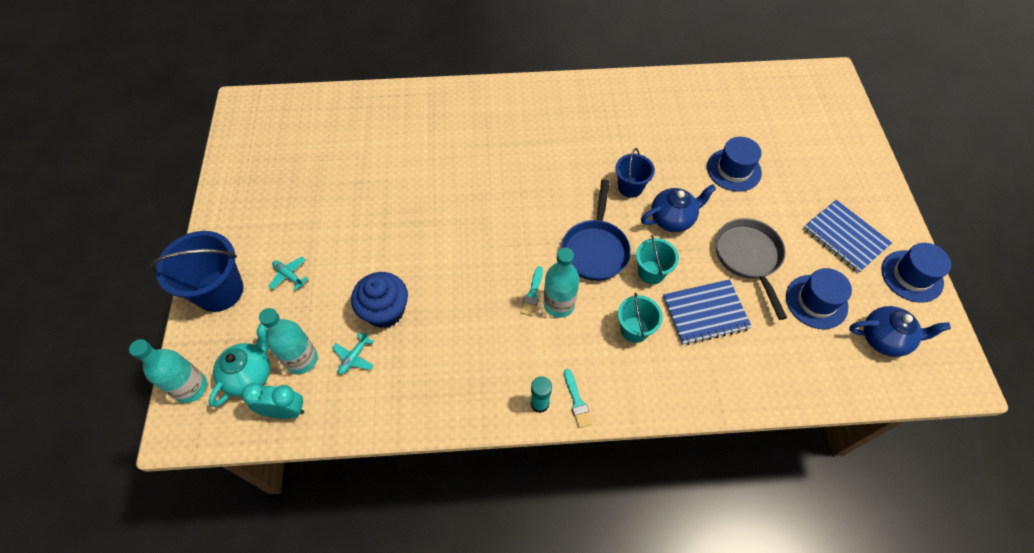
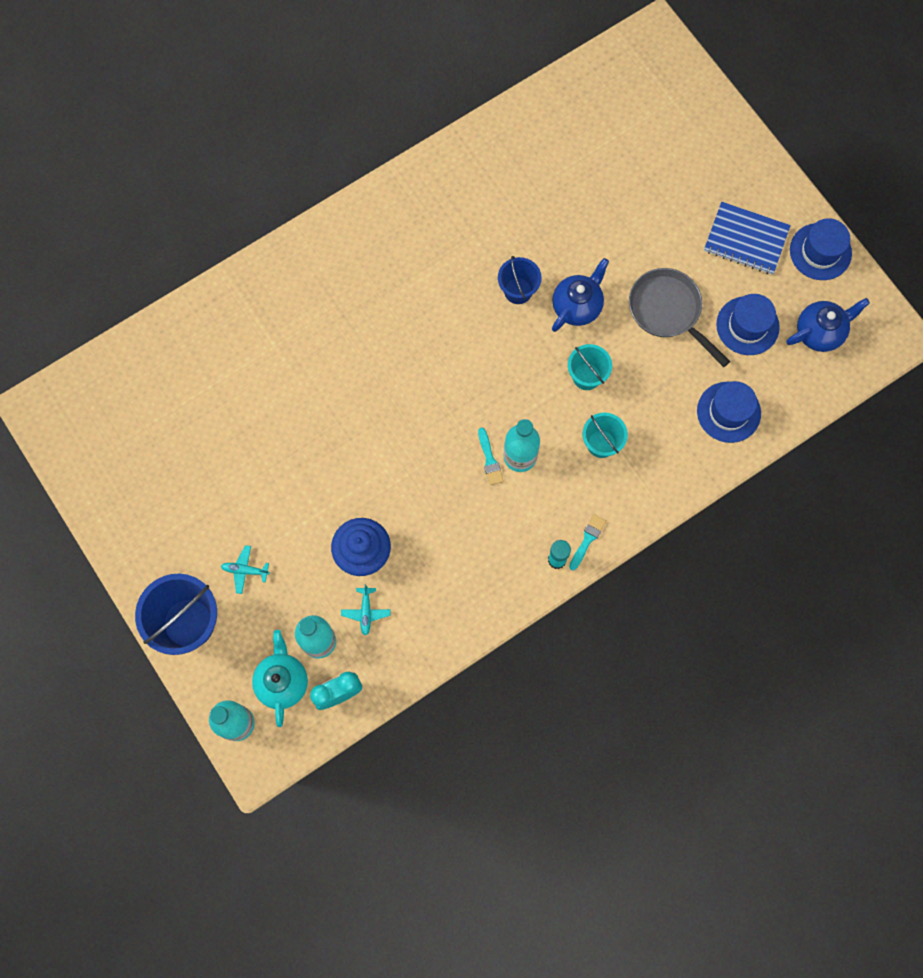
camera: 30 degrees left, 15 degrees up
blue pan [562,180,631,281] -> none
turquoise brush [564,369,593,428] -> turquoise brush turned 105 degrees counterclockwise [569,514,606,570]
blue notebook [663,279,752,345] -> none
blue hat [707,137,762,192] -> blue hat moved to [697,381,761,443]

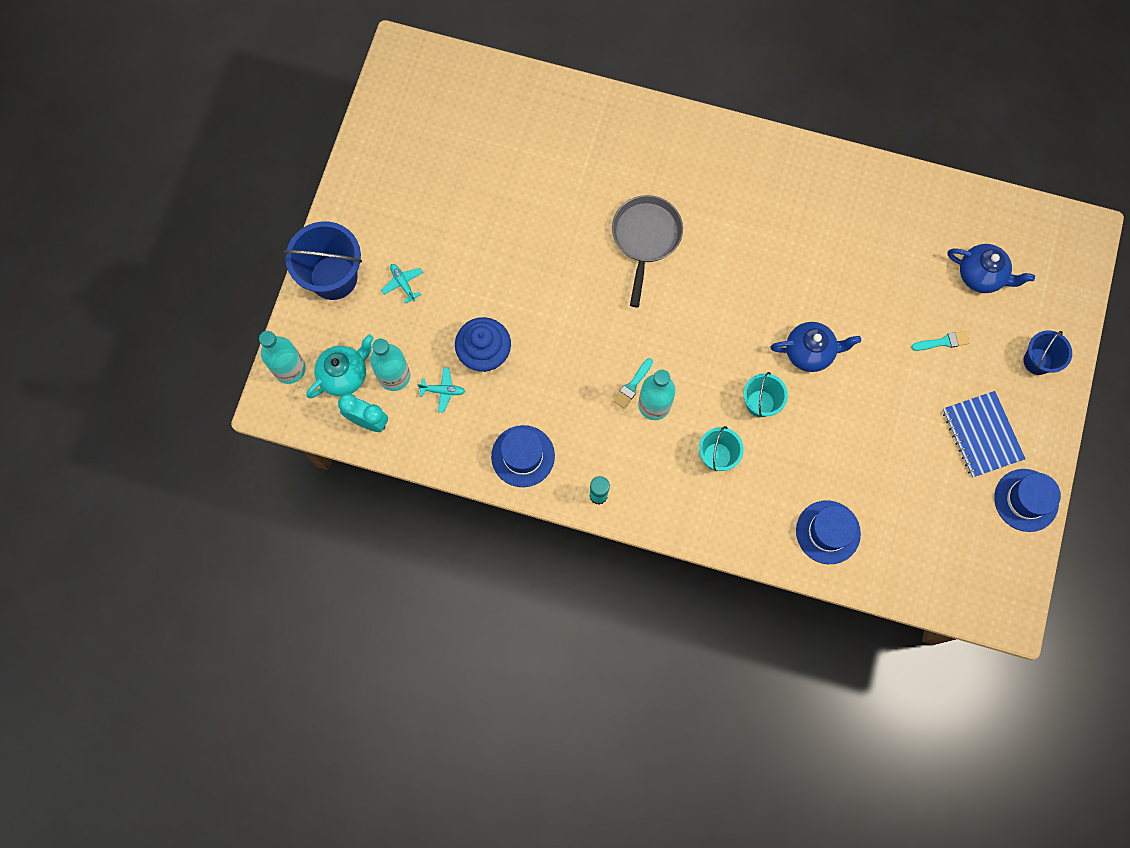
camera: 50 degrees right, 0 degrees up
turquoise plane [341,584,391,636] -> turquoise plane turned 135 degrees counterclockwise [417,367,465,413]
blue bucket [498,256,542,304] -> blue bucket moved to [1023,330,1072,375]
turquoise brush [569,514,606,570] -> turquoise brush moved to [911,331,970,351]
grey pan [629,268,730,367] -> grey pan moved to [612,195,683,307]
blue hat [716,294,780,355] -> blue hat moved to [491,425,555,487]
blue teapot [787,298,870,352] -> blue teapot moved to [948,244,1035,293]

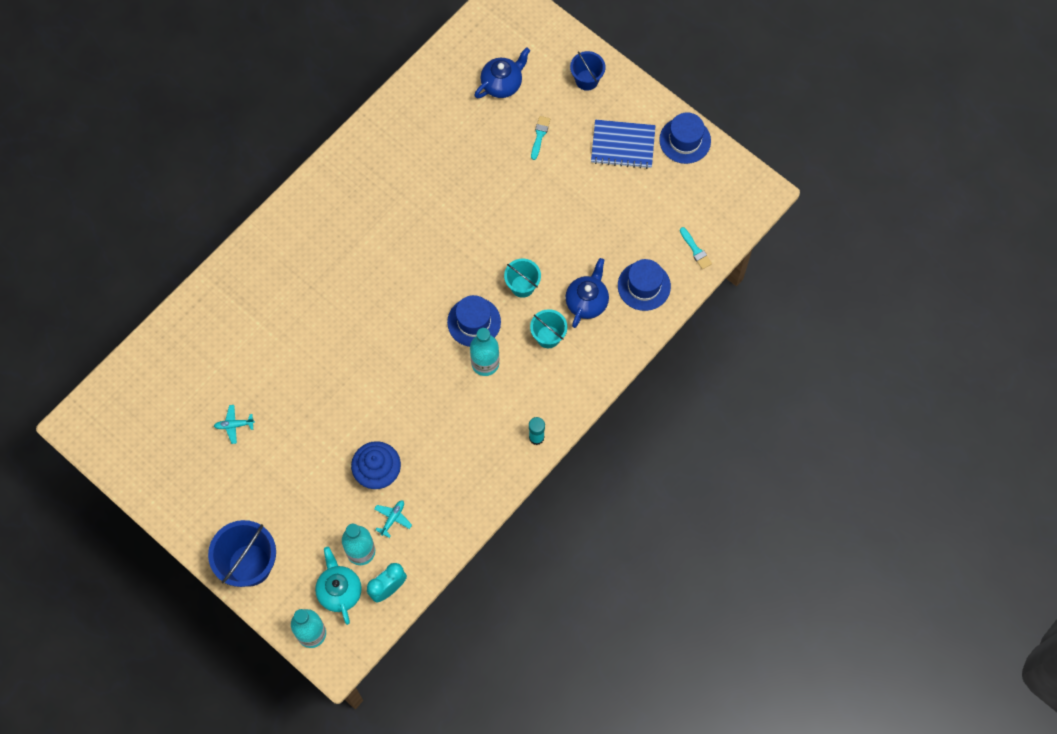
camera: 65 degrees left, 5 degrees down
turquoise plane [381,264,423,304] -> turquoise plane moved to [214,405,255,444]
blue hat [491,425,555,487] -> blue hat moved to [447,295,501,347]
grey pan [612,195,683,307] -> none
turquoise brush [613,358,653,409] -> turquoise brush moved to [680,227,712,269]
blue teapot [770,322,861,372] -> blue teapot moved to [565,258,609,328]

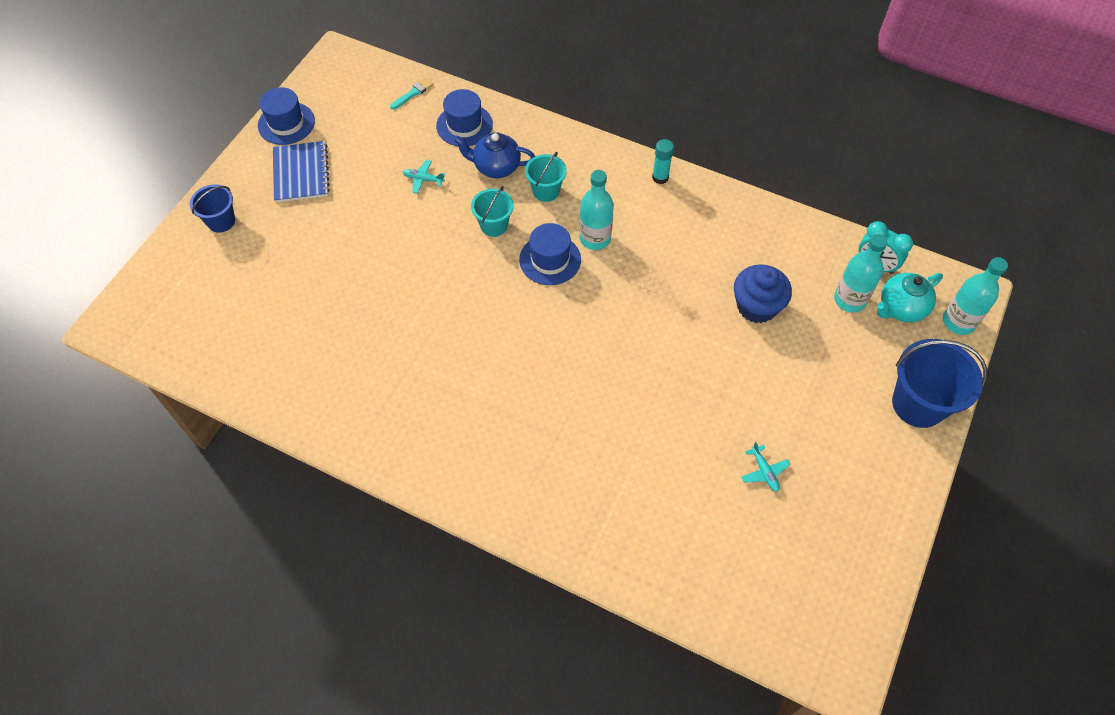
camera: 105 degrees left, 10 degrees down
turquoise plane [374,500,412,538] -> turquoise plane moved to [403,160,445,194]
blue teapot [474,47,530,98] -> none
turquoise brush [531,116,550,160] -> none

